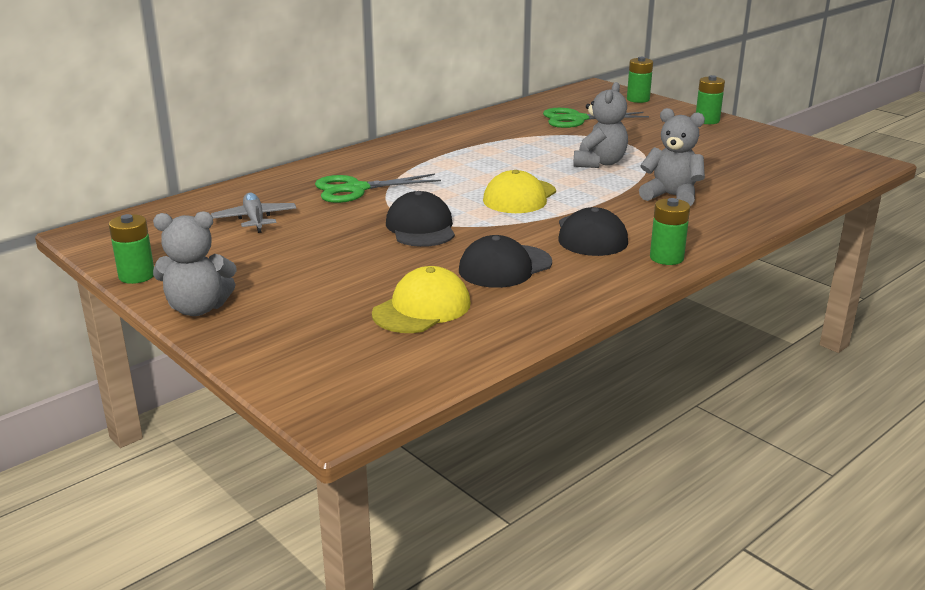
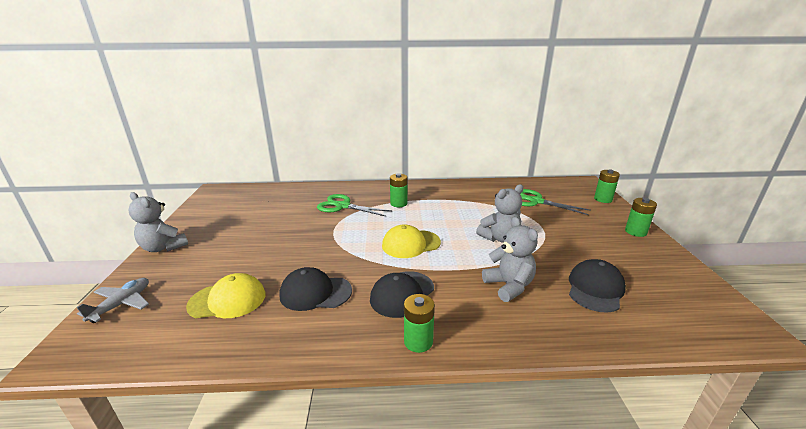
camera: 40 degrees right, 0 degrees up
green battery [109,214,154,284] -> green battery moved to [390,173,407,207]
grey plane [211,193,297,233] -> grey plane moved to [77,278,149,323]
black cap [386,191,455,247] -> black cap moved to [569,259,626,313]

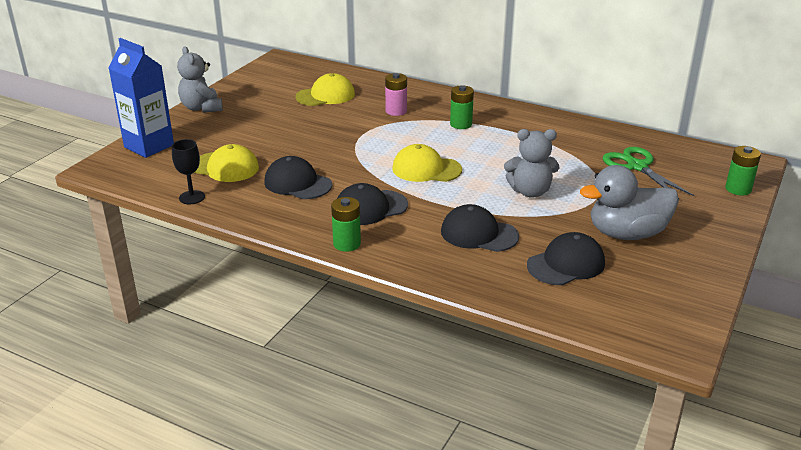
camera: 30 degrees right, 5 degrees up
grey plane [77,278,149,323] -> blue carton [109,38,174,158]
green scissors [317,194,392,217] -> pink battery [385,73,407,116]
grey teddy bear [482,217,538,302] -> black cap [441,204,519,252]
green battery [625,198,657,237] -> none
none -> black goblet [172,139,205,204]
none -> yellow cap [295,73,355,106]
none -> grey duck [580,165,679,240]

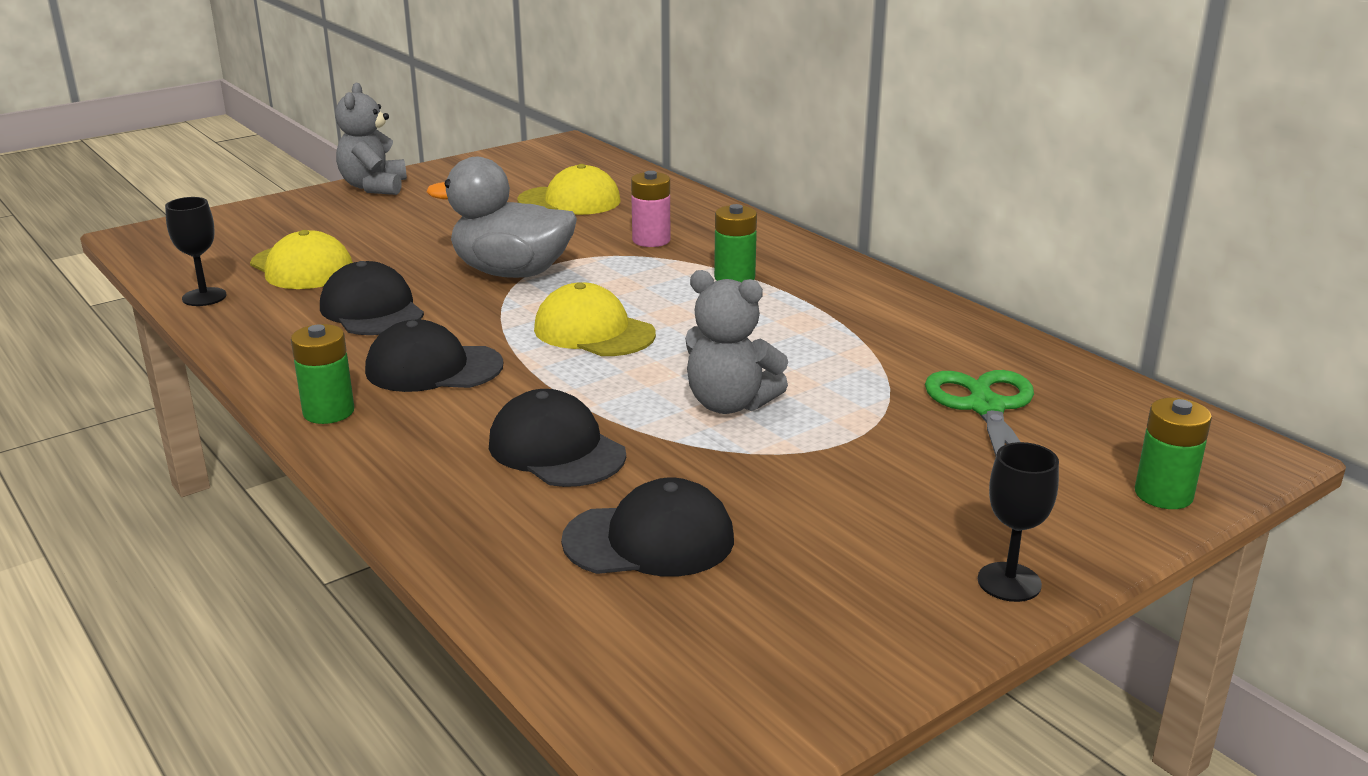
camera: 25 degrees right, 5 degrees down
blue carton [109,38,174,158] -> none
grey duck [580,165,679,240] -> grey duck moved to [426,157,577,278]
none -> black goblet [978,442,1059,602]

